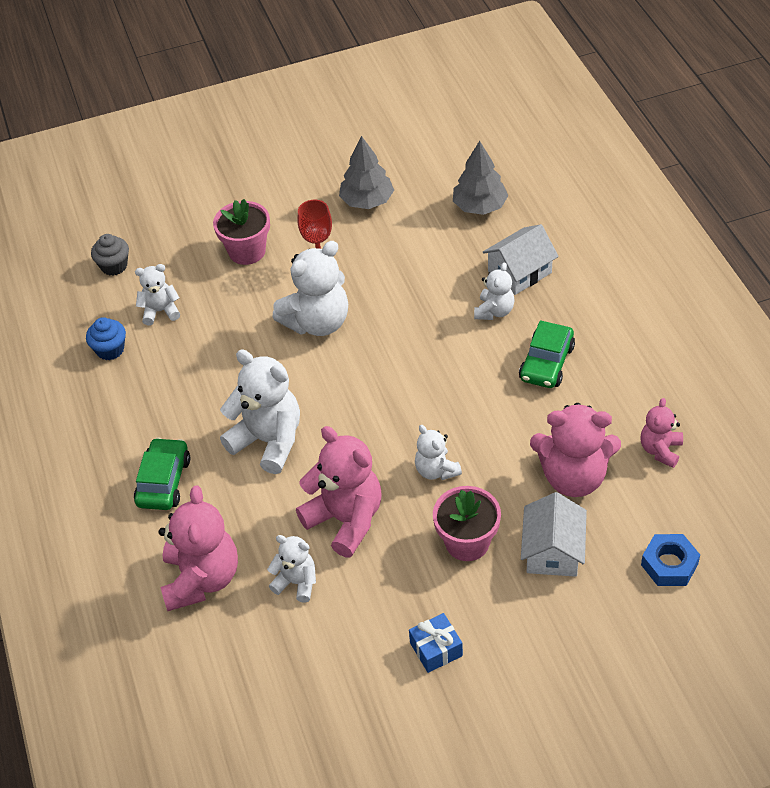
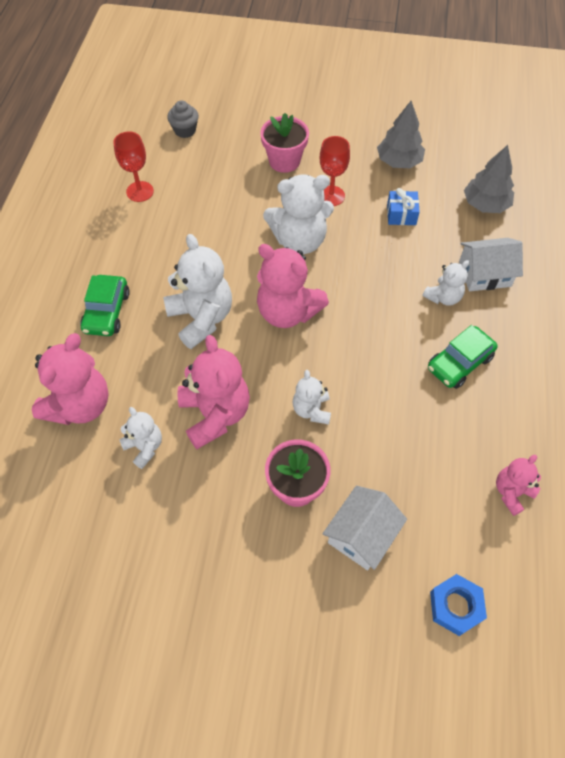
camera: 25 degrees right, 10 degrees up
blue cupcake [86,317,126,360] -> red goblet [113,132,154,202]
green car [134,437,190,510] -> green car turned 150 degrees clockwise [80,275,130,336]
white teddy bear [135,264,180,325] -> none
blue gift [409,613,463,673] -> blue gift moved to [387,188,420,225]
pink teddy bear [530,403,621,497] -> pink teddy bear moved to [257,244,329,328]

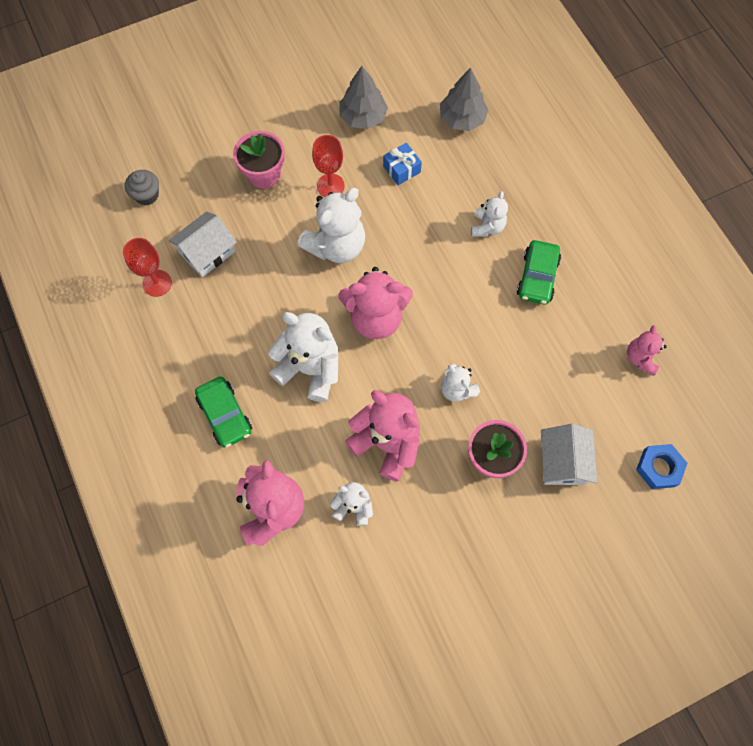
camera: 35 degrees left, 10 degrees up
white house [459,238,523,291] -> white house moved to [169,211,237,277]

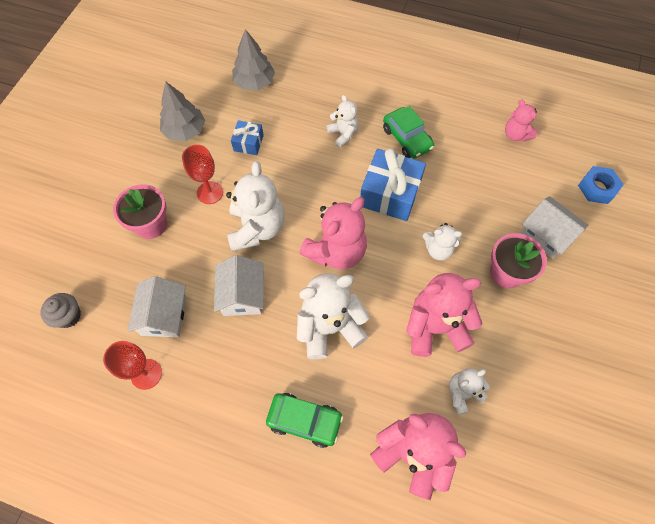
camera: 45 degrees left, 5 degrees down
none -> white house [214,255,264,316]
none -> blue gift [360,148,426,221]

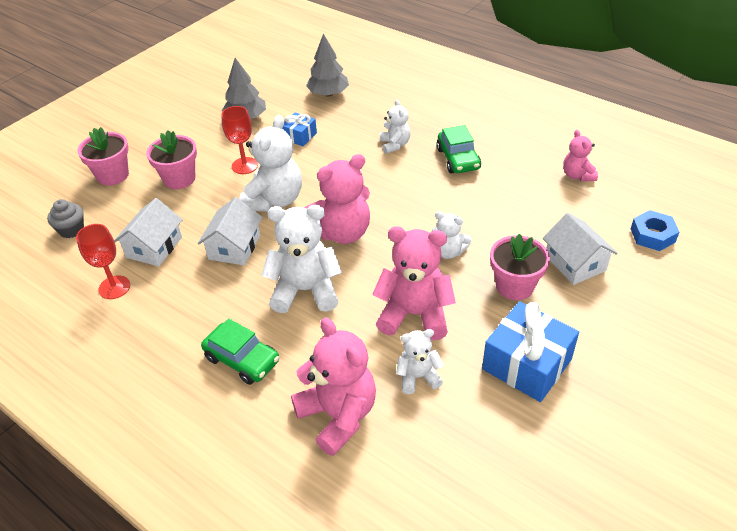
camera: 20 degrees right, 20 degrees down
blue gift [360,148,426,221] -> blue gift moved to [482,301,579,402]
none -> pink flower pot [77,127,129,186]

